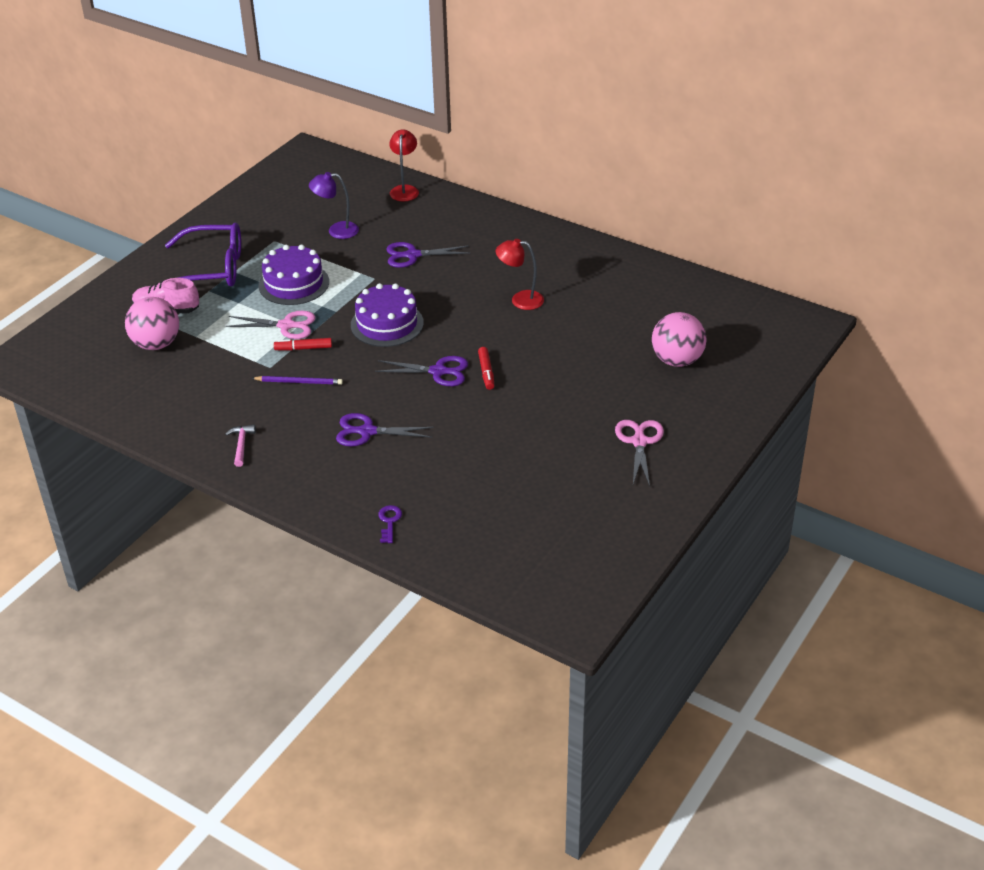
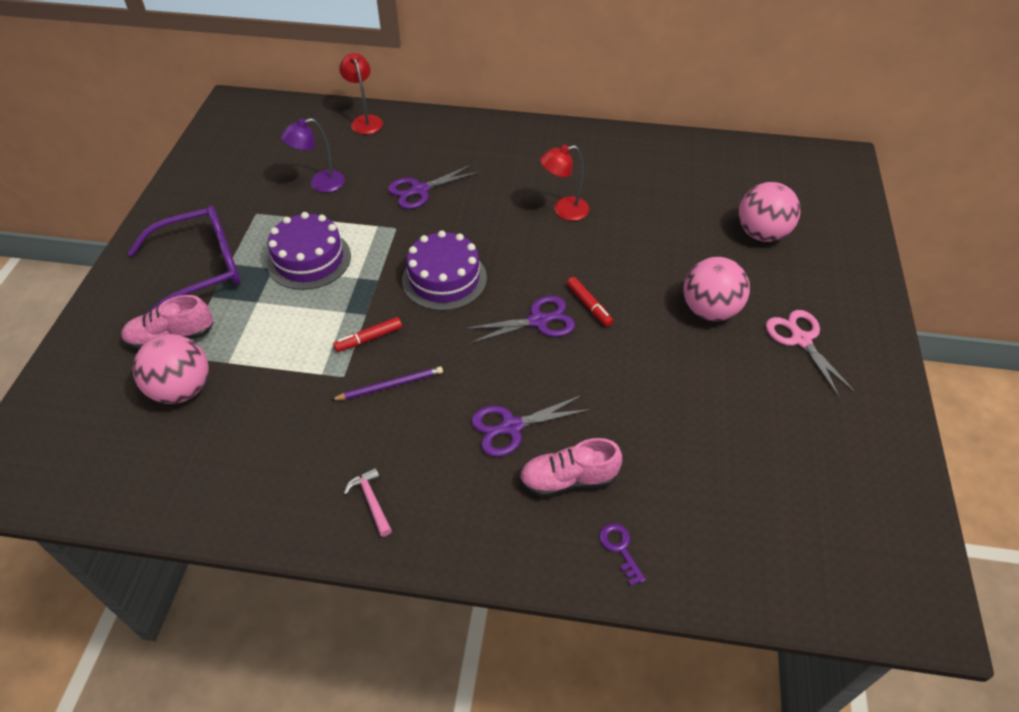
camera: 25 degrees left, 10 degrees up
pink scissors [226,311,316,339] -> none
none -> pink shoe [519,438,622,497]
none -> pink ball [684,257,750,321]

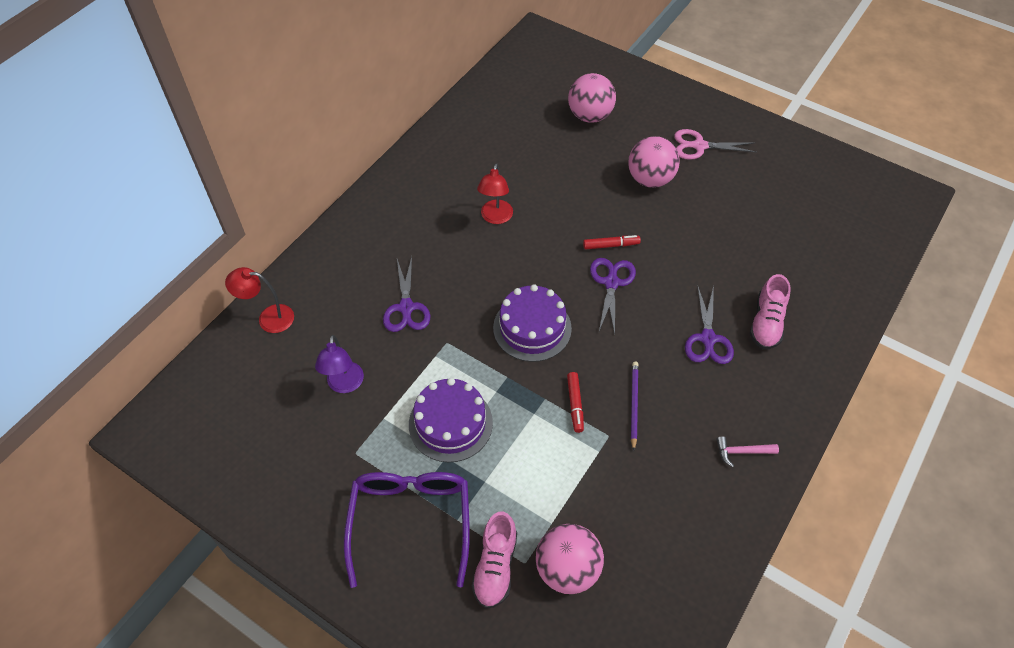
camera: 65 degrees left, 5 degrees up
purple key [599,523,646,586] -> none

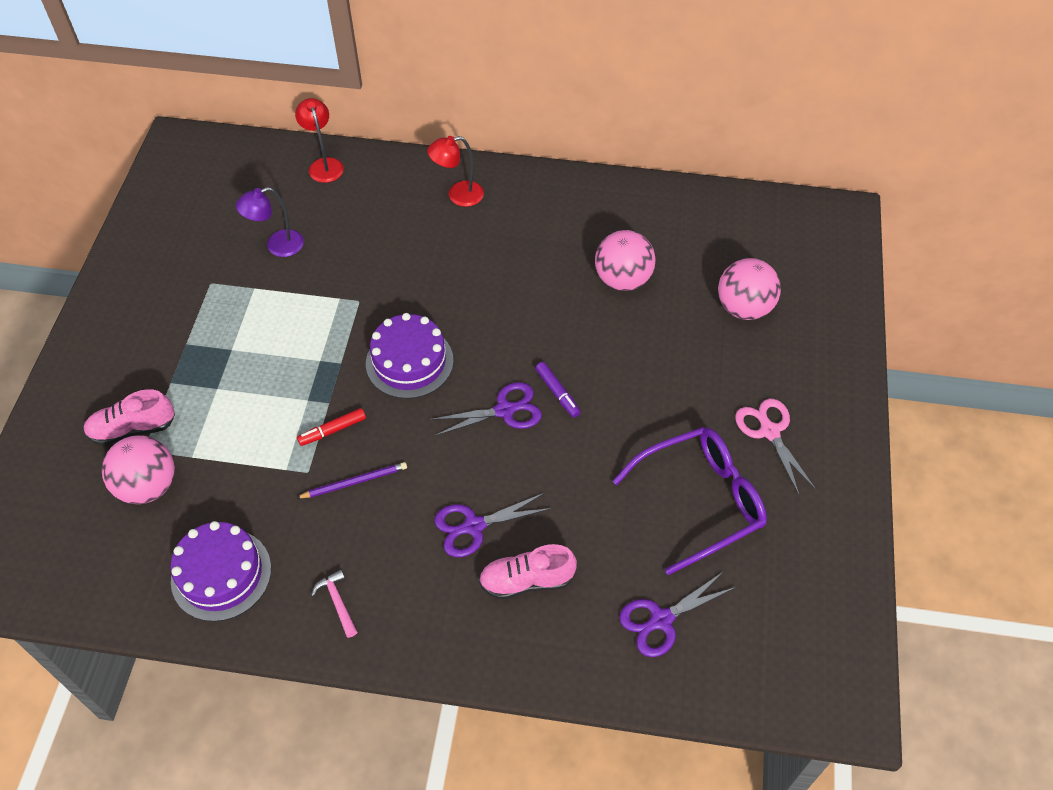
camera: 65 degrees right, 0 degrees up
purple glasses [344,472,470,588] -> purple glasses moved to [613,427,767,575]
purple scissors [383,257,430,332] -> purple scissors moved to [619,572,736,657]
purple cake [409,378,493,462] -> purple cake moved to [170,521,271,622]
red lamp [477,163,513,224] -> red lamp moved to [427,136,484,207]
red marker [583,235,641,249] -> purple marker [535,362,581,418]
pink ball [628,136,680,188] -> pink ball moved to [595,230,656,291]

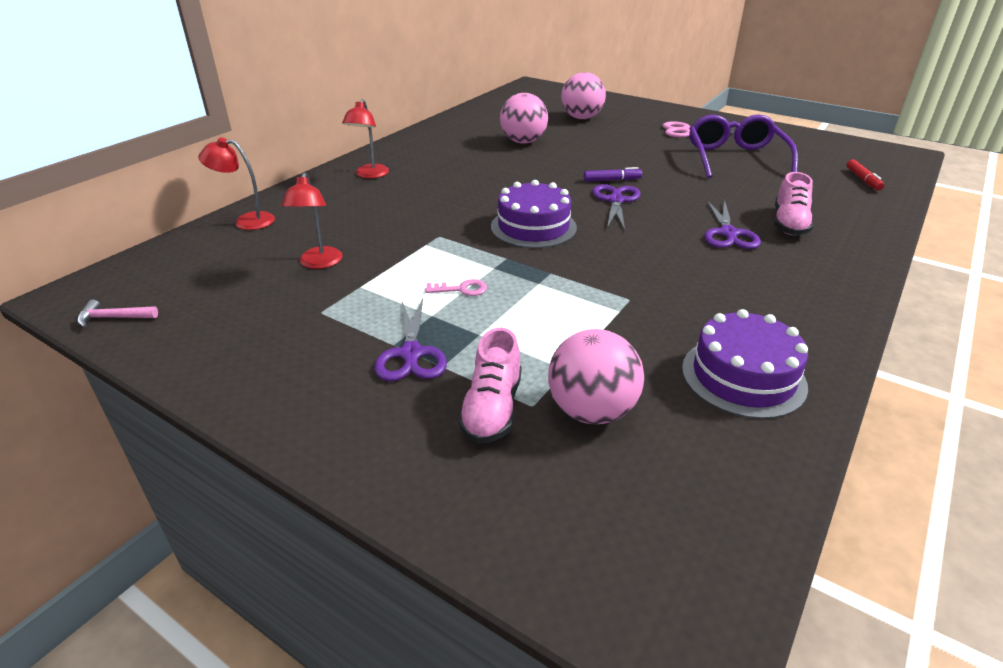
camera: 65 degrees left, 20 degrees down
purple lamp [236,187,304,257] -> red lamp [281,172,343,269]
purple pencil [296,462,407,498] -> none
red marker [297,408,366,446] -> red marker moved to [846,159,884,191]
pink hammer [311,569,357,638] -> pink hammer moved to [77,300,158,327]
purple scissors [619,572,736,657] -> purple scissors moved to [374,298,447,381]
none -> pink key [425,279,487,296]

